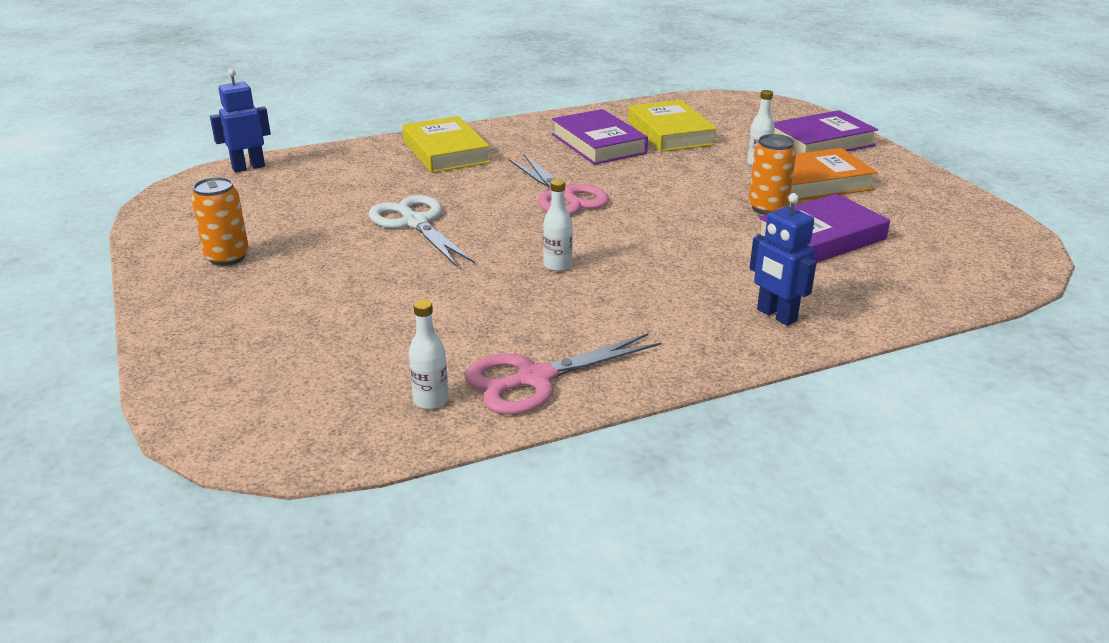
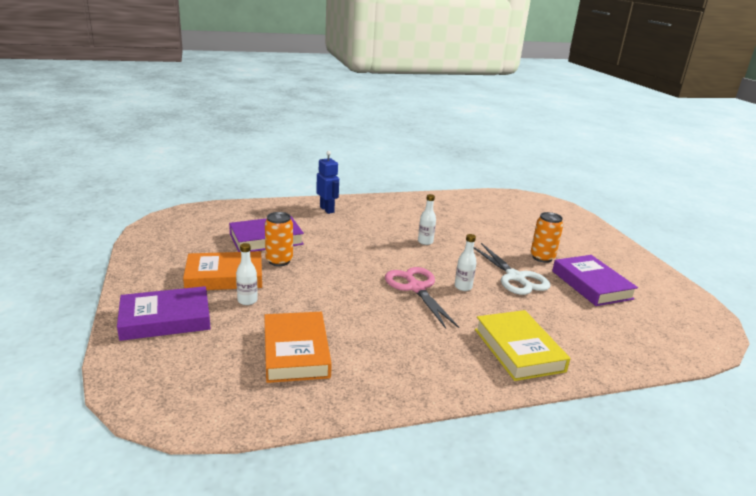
camera: 175 degrees left, 5 degrees down
orange can [191,177,249,266] -> orange can moved to [531,212,563,263]
blue robot [210,69,271,172] -> none
white bottle [408,299,448,409] -> white bottle moved to [455,234,477,291]
pink scissors [465,333,662,415] -> none
purple book [552,109,648,165] -> purple book moved to [552,255,638,306]
yellow book [628,100,717,152] -> orange book [264,312,332,383]

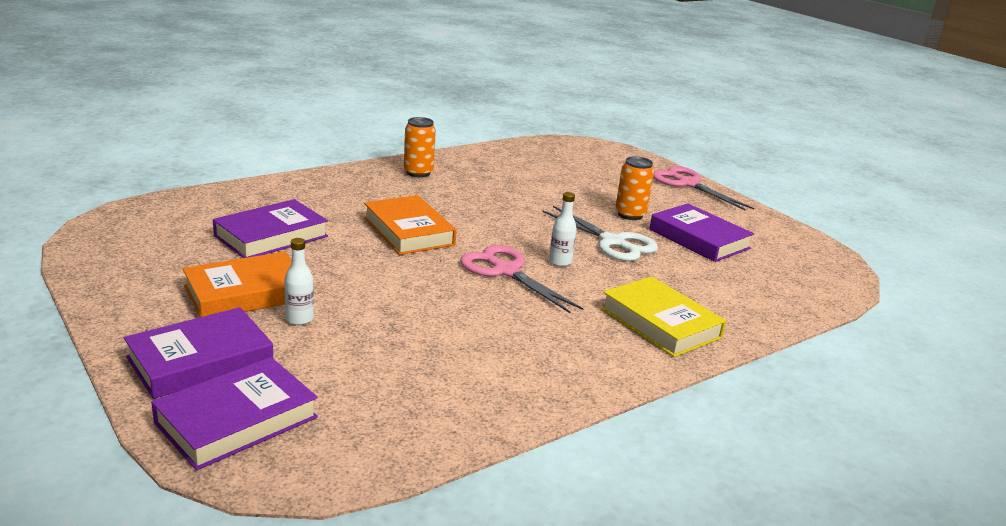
camera: 20 degrees left, 0 degrees up
orange book [264,312,332,383] -> orange book moved to [364,195,456,255]
orange can [265,212,293,266] -> orange can moved to [404,117,436,177]
blue robot [316,151,339,214] -> none
white bottle [418,194,436,245] -> none
none -> purple book [151,357,318,471]
none -> pink scissors [653,166,754,210]

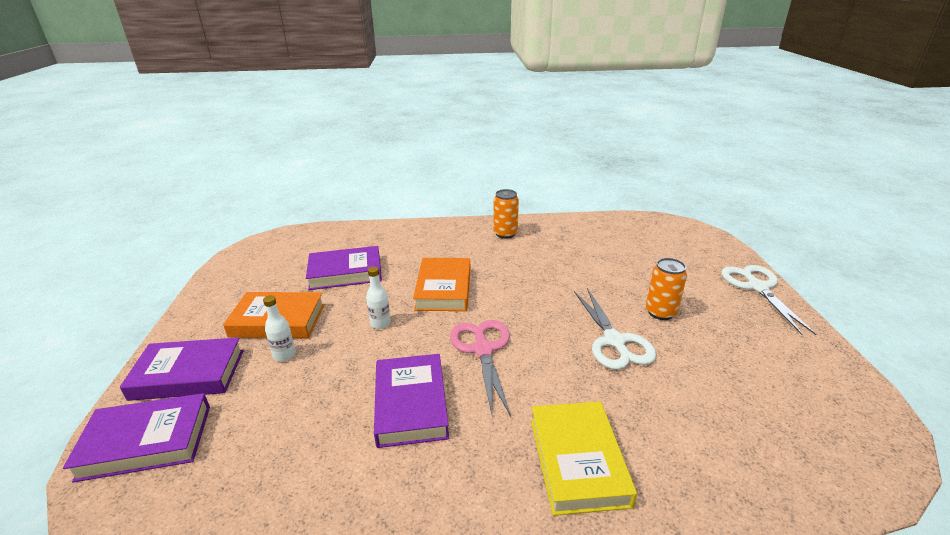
camera: 35 degrees right, 5 degrees up
white bottle [549,192,577,267] -> white bottle moved to [366,267,391,329]
purple book [649,203,754,262] -> purple book moved to [374,354,449,448]
pink scissors [653,166,754,210] -> white scissors [721,265,817,335]

